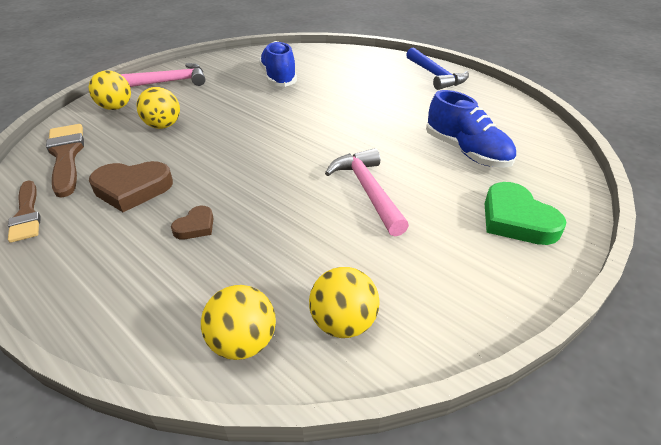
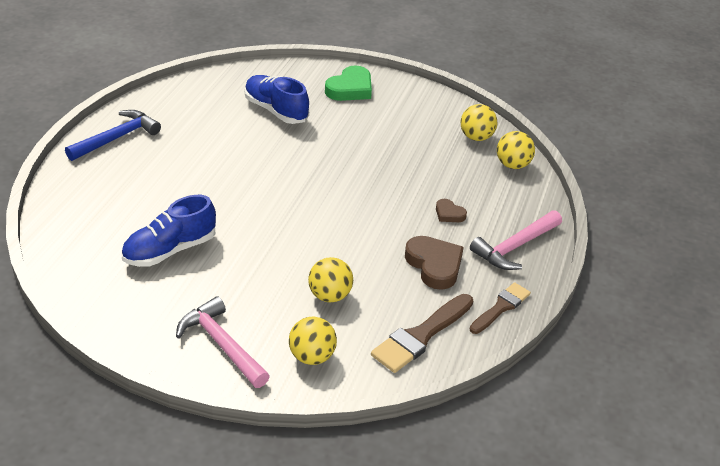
camera: 115 degrees left, 0 degrees up
brown heart [171,206,214,239] -> brown heart turned 150 degrees counterclockwise [436,199,467,222]
pink hammer [325,148,409,237] -> pink hammer moved to [470,210,562,270]
blue shoe [426,90,516,168] -> blue shoe turned 75 degrees counterclockwise [245,75,309,124]

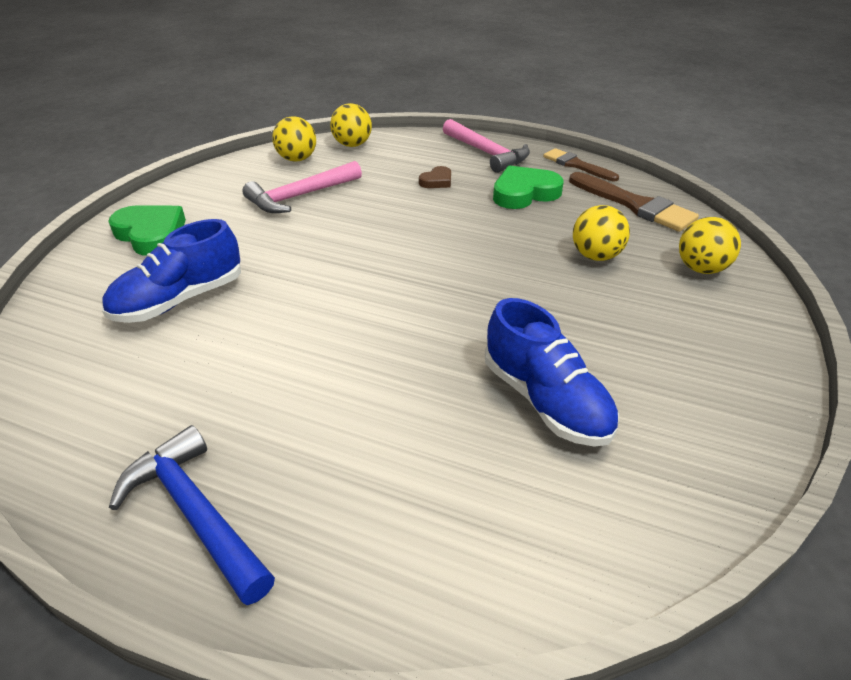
camera: 85 degrees left, 0 degrees up
pink hammer [176,296,270,388] -> pink hammer moved to [243,161,362,213]
brown heart [405,236,464,290] -> green heart [493,165,564,209]

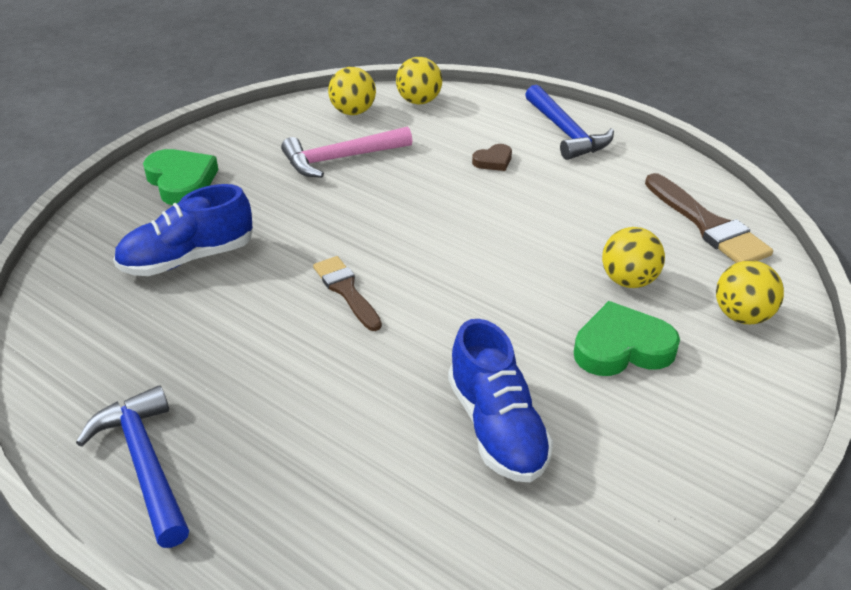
camera: 15 degrees right, 0 degrees up
pink hammer [443,119,530,173] -> blue hammer [525,84,614,160]
green heart [493,165,564,209] -> green heart moved to [574,301,680,376]
brown brush [543,148,619,181] -> brown brush moved to [313,256,382,331]

